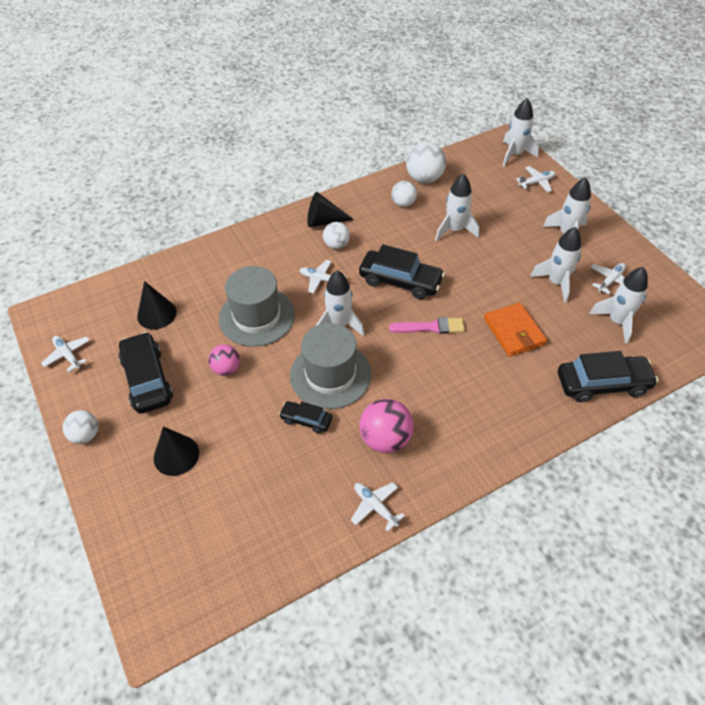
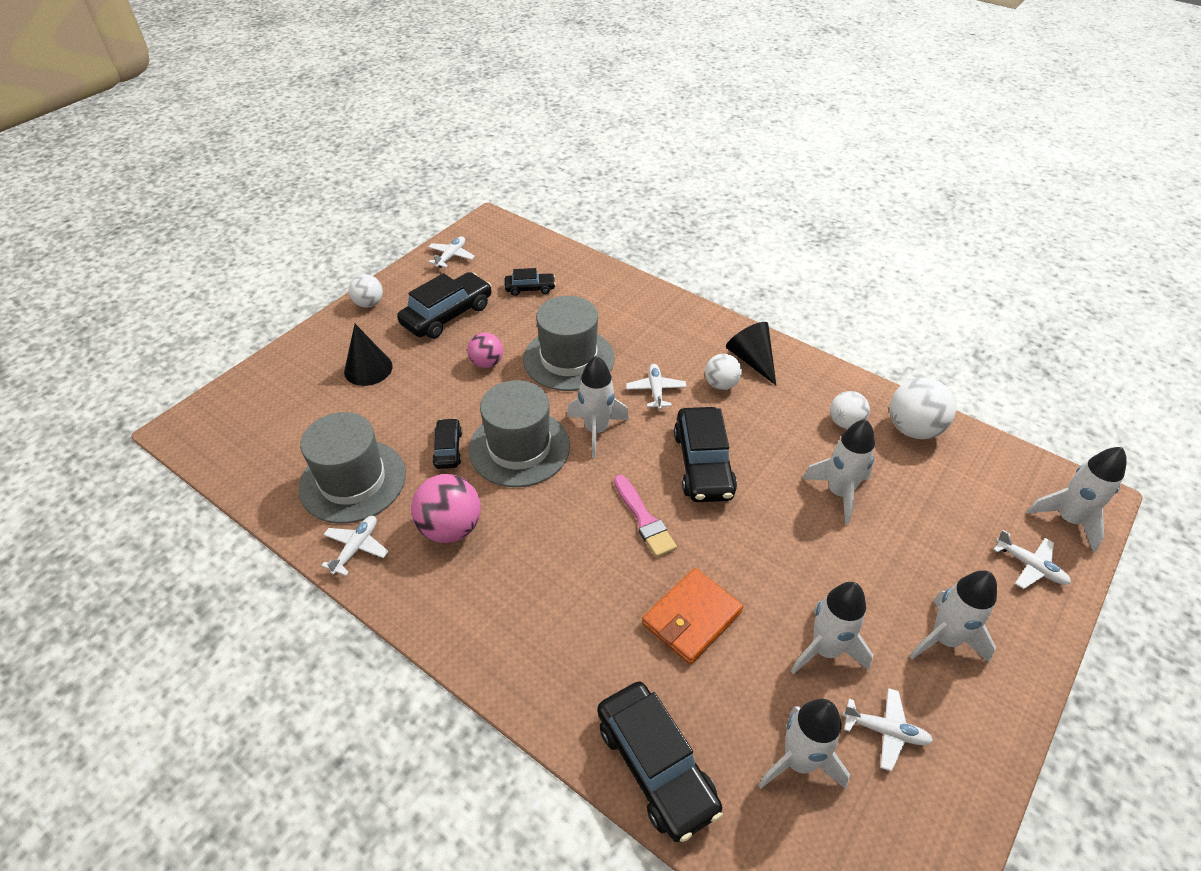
camera: 65 degrees right, 5 degrees down
black cone [137,281,177,330] -> black car [505,268,556,296]
none -> grey hat [298,412,406,524]

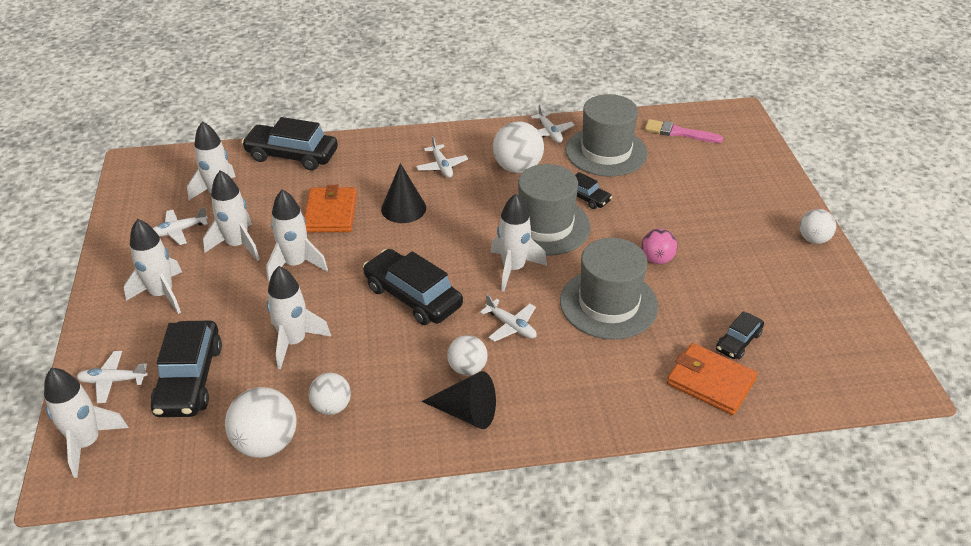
camera: 135 degrees right, 5 degrees down
black cone [344,324,393,386] -> black cone moved to [381,163,426,223]
black car [397,272,492,339] -> black car moved to [150,321,222,417]
pink ball [411,474,481,543] -> white ball [493,121,544,173]
white plane [428,236,475,268] -> white plane moved to [416,136,468,178]
pink brush [614,475,677,557] -> pink brush moved to [645,119,723,143]
none -> white rocket [266,189,328,281]
none -> orange wallet [667,343,757,415]

